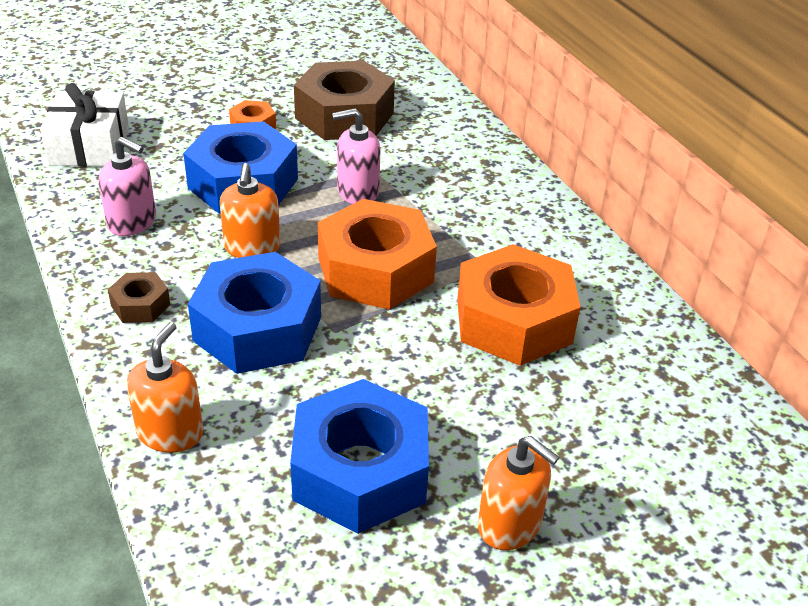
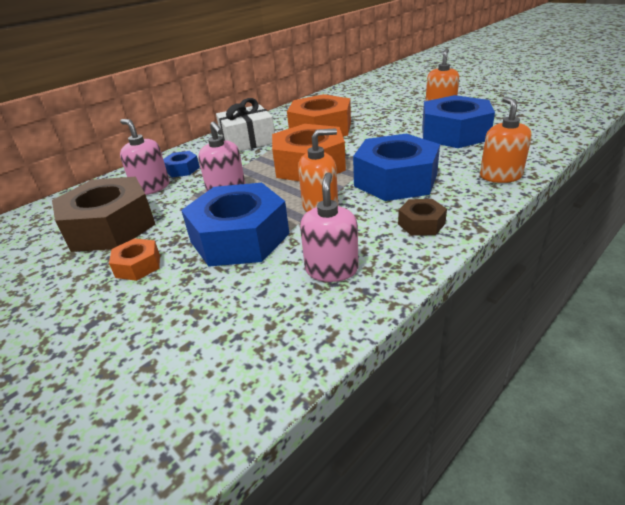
camera: 105 degrees left, 5 degrees down
white gift [40,83,129,166] -> white gift moved to [216,98,275,151]
orange soap dispenser [127,322,203,453] -> orange soap dispenser turned 90 degrees clockwise [480,96,531,183]
none -> pink soap dispenser [120,119,170,195]
none -> blue nut [163,151,200,177]

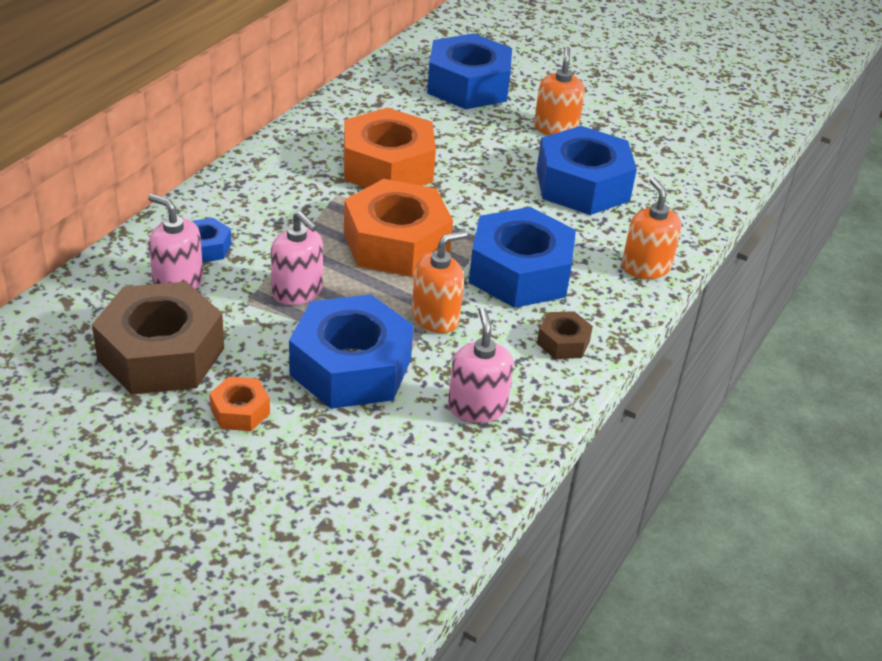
camera: 20 degrees left, 5 degrees up
white gift [216,98,275,151] -> none
none -> blue nut [427,33,512,109]

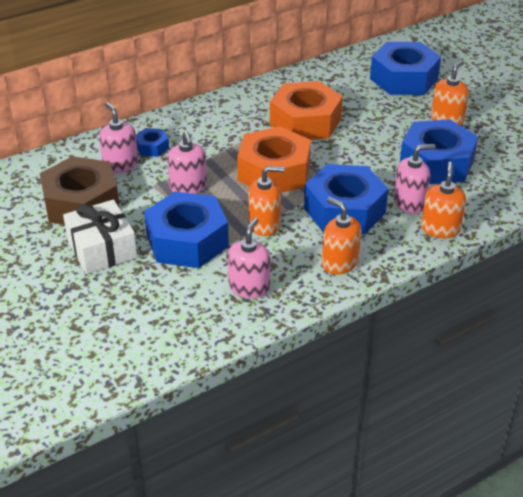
camera: 30 degrees right, 0 degrees up
orange nut [209,377,270,431] -> white gift [63,200,137,274]
brown nut [537,311,593,359] -> orange soap dispenser [322,197,361,275]
none -> pink soap dispenser [394,144,435,214]

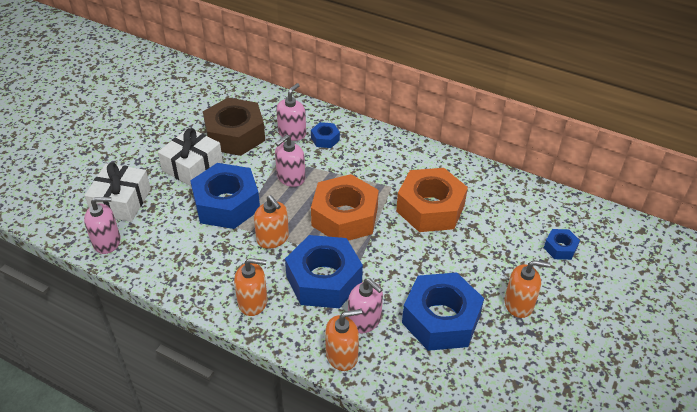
camera: 60 degrees right, 5 degrees up
pink soap dispenser [228,218,270,299] -> pink soap dispenser moved to [84,197,121,254]
orange soap dispenser [322,197,361,275] -> orange soap dispenser turned 75 degrees clockwise [234,258,267,316]
blue nut [370,42,441,95] -> blue nut [544,229,580,260], size x0.46
none -> white gift [84,162,151,222]

